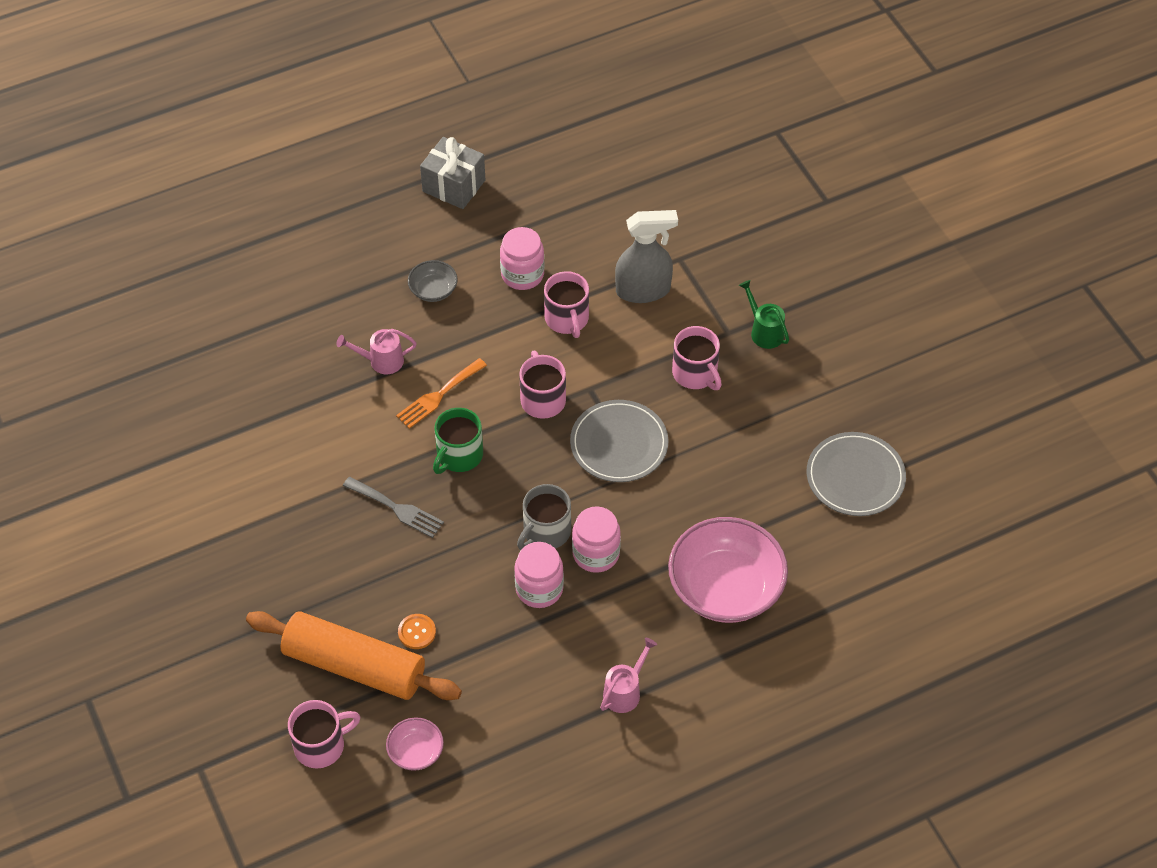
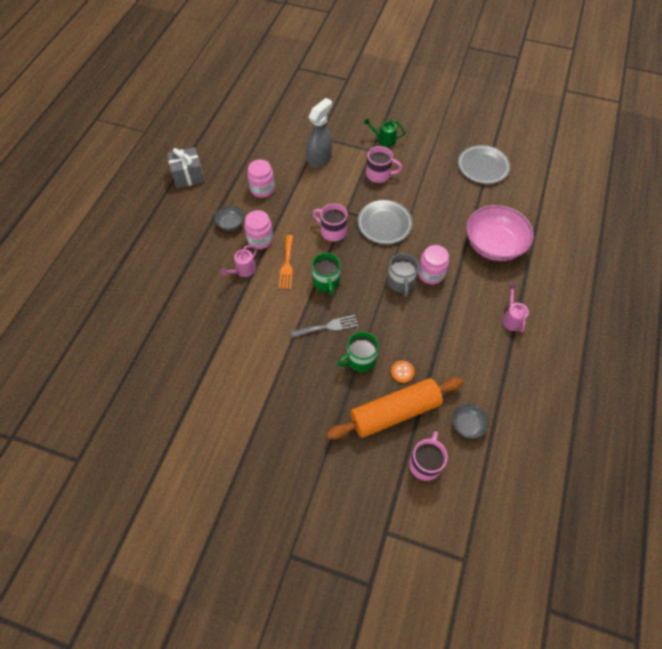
camera: 45 degrees left, 5 degrees up
pink bowl [386,718,444,771] -> grey bowl [452,404,489,439]
pink jar [514,542,564,608] -> pink jar moved to [244,210,273,249]
pink mug [544,271,589,338] -> none
none -> green mug [337,332,379,372]

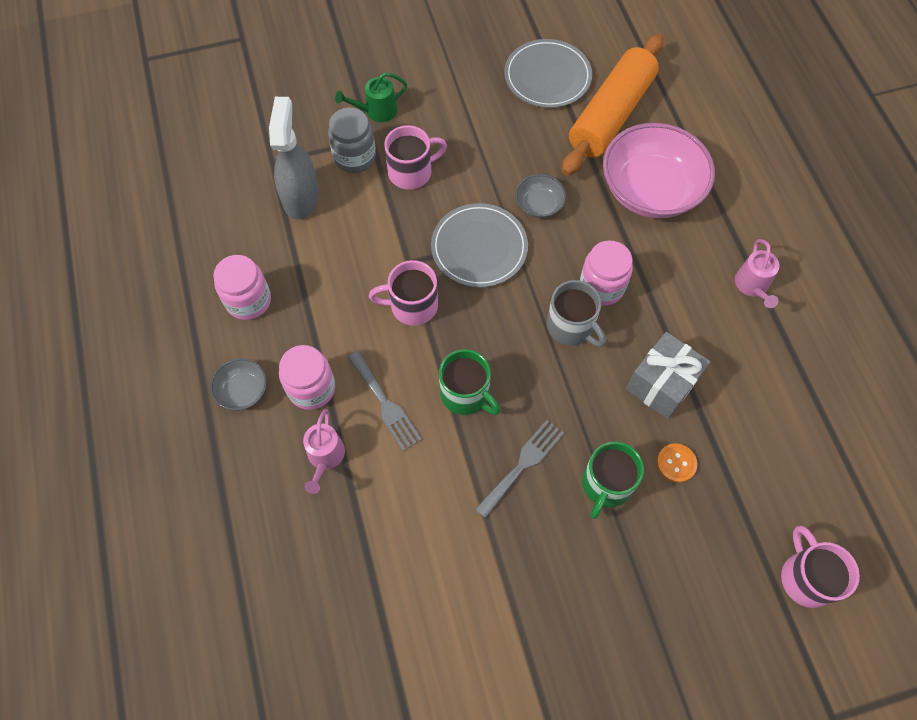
camera: 35 degrees left, 5 degrees up
grey gift [167,147,204,188] -> grey gift moved to [626,332,710,419]
orange fork [279,235,293,289] -> grey fork [348,351,422,451]
orange rolling pin [326,377,464,439] -> orange rolling pin moved to [562,34,663,176]
grey bowl [452,404,489,439] -> grey bowl moved to [515,174,566,218]
pink watering can [502,284,529,333] -> pink watering can turned 135 degrees counterclockwise [735,239,779,308]
none -> grey jar [328,108,376,173]

